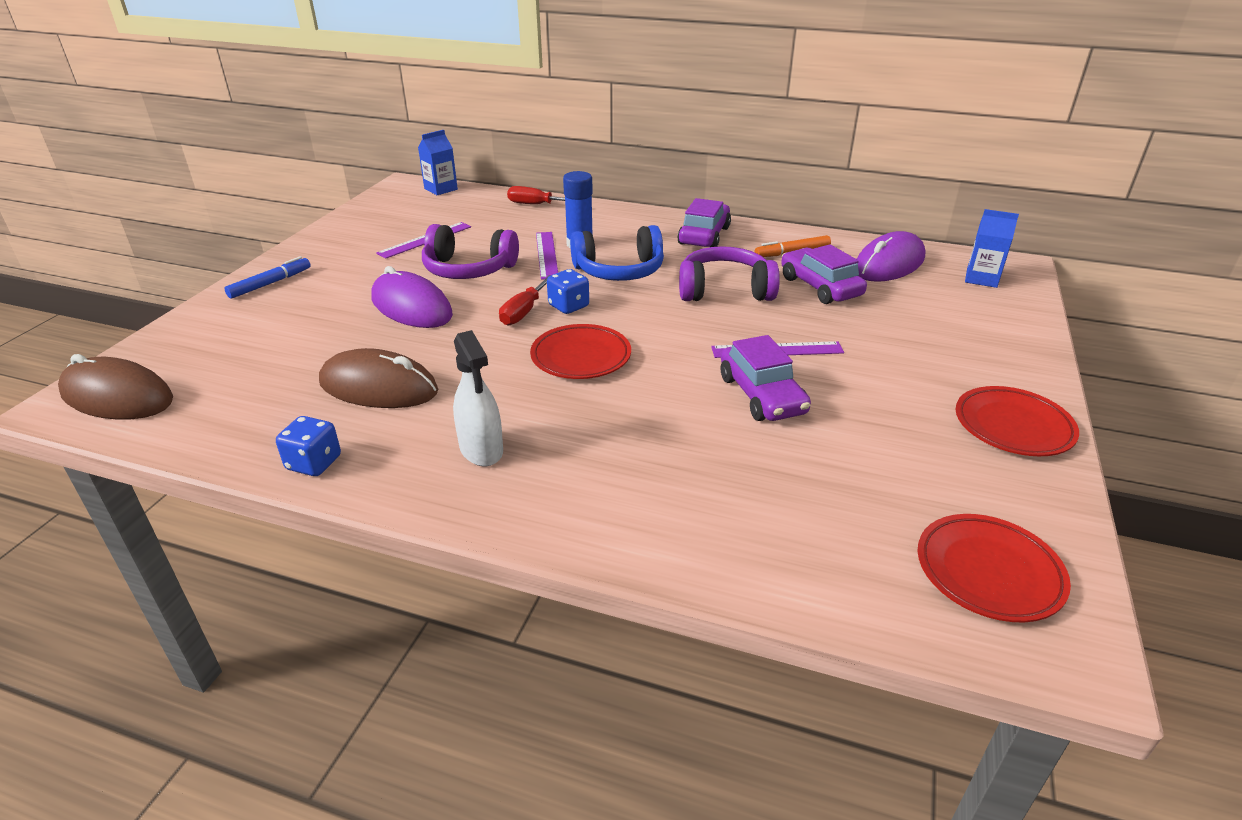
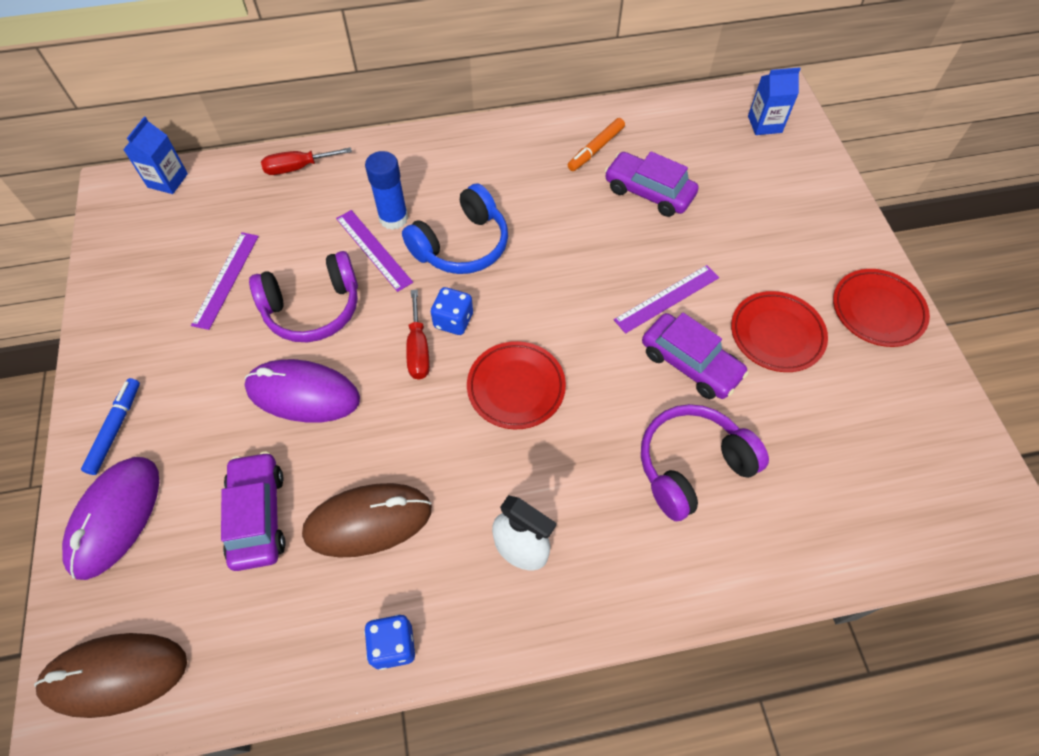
camera: 30 degrees left, 25 degrees up
purple car [677,198,731,247] -> purple car moved to [221,451,286,571]
purple headphones [679,246,780,301] -> purple headphones moved to [641,404,769,521]
purple mouse [857,231,926,282] -> purple mouse moved to [62,457,159,580]
red plate [918,514,1071,622] -> red plate moved to [731,291,828,372]

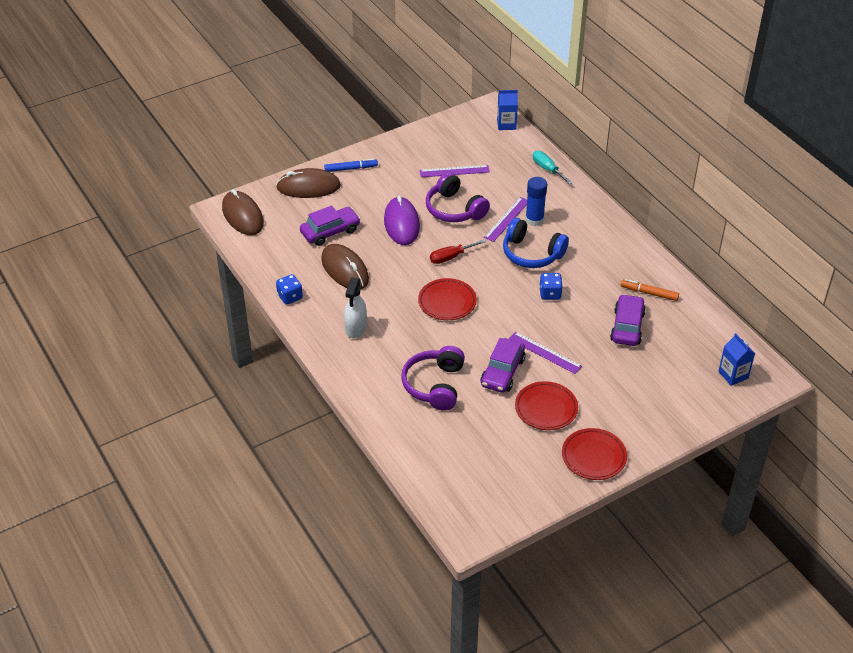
camera: 70 degrees right, 15 degrees down
purple mouse [62,457,159,580] -> brown mouse [276,168,341,198]
red screwdriver [261,147,352,175] -> turquoise screwdriver [533,151,573,184]
blue dice [431,287,473,335] -> blue dice moved to [539,273,563,300]
purple headphones [641,404,769,521] -> purple headphones turned 120 degrees counterclockwise [401,346,465,411]

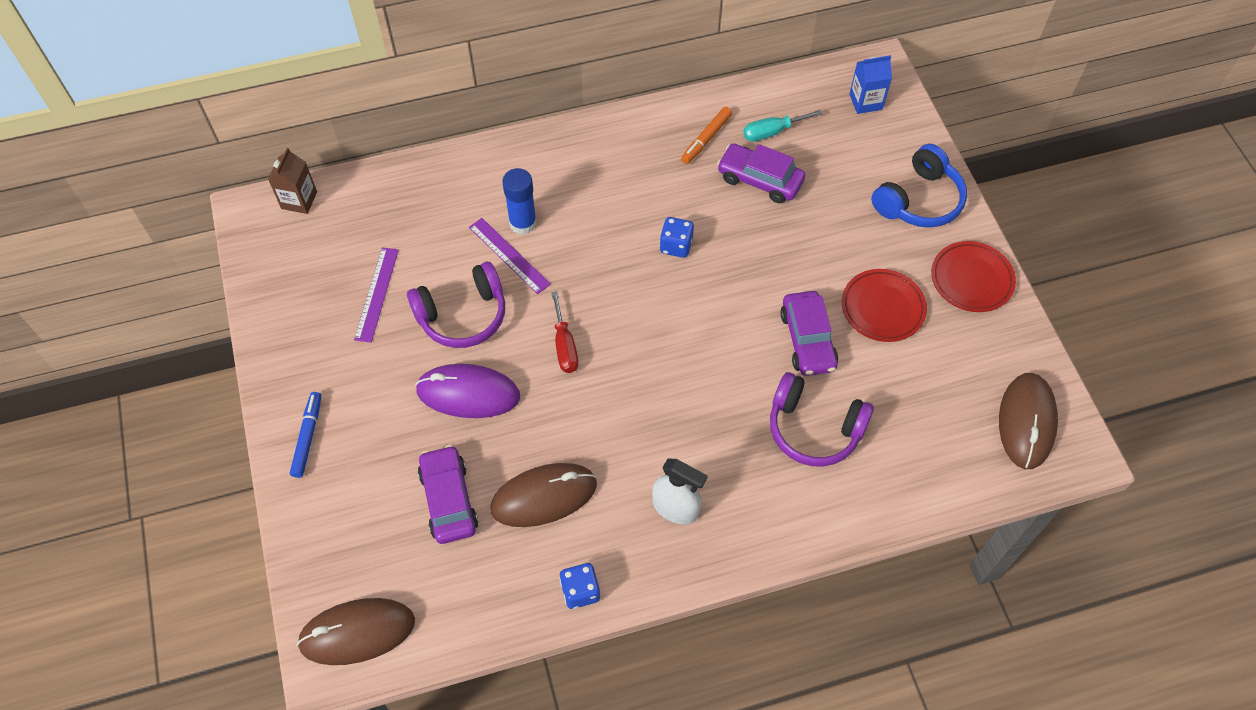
camera: 75 degrees left, 15 degrees up
brown mouse [276,168,341,198] -> brown mouse moved to [999,373,1058,469]
red plate [418,278,477,320] -> none
purple car [480,338,525,393] -> purple car turned 45 degrees clockwise [780,291,838,376]
blue carton [497,90,518,130] -> brown carton [268,148,317,214]
blue headphones [503,218,569,268] -> blue headphones moved to [871,144,967,228]
purple ruler [509,332,582,374] -> none
turquoise screwdriver [533,151,573,184] -> turquoise screwdriver moved to [743,110,823,142]

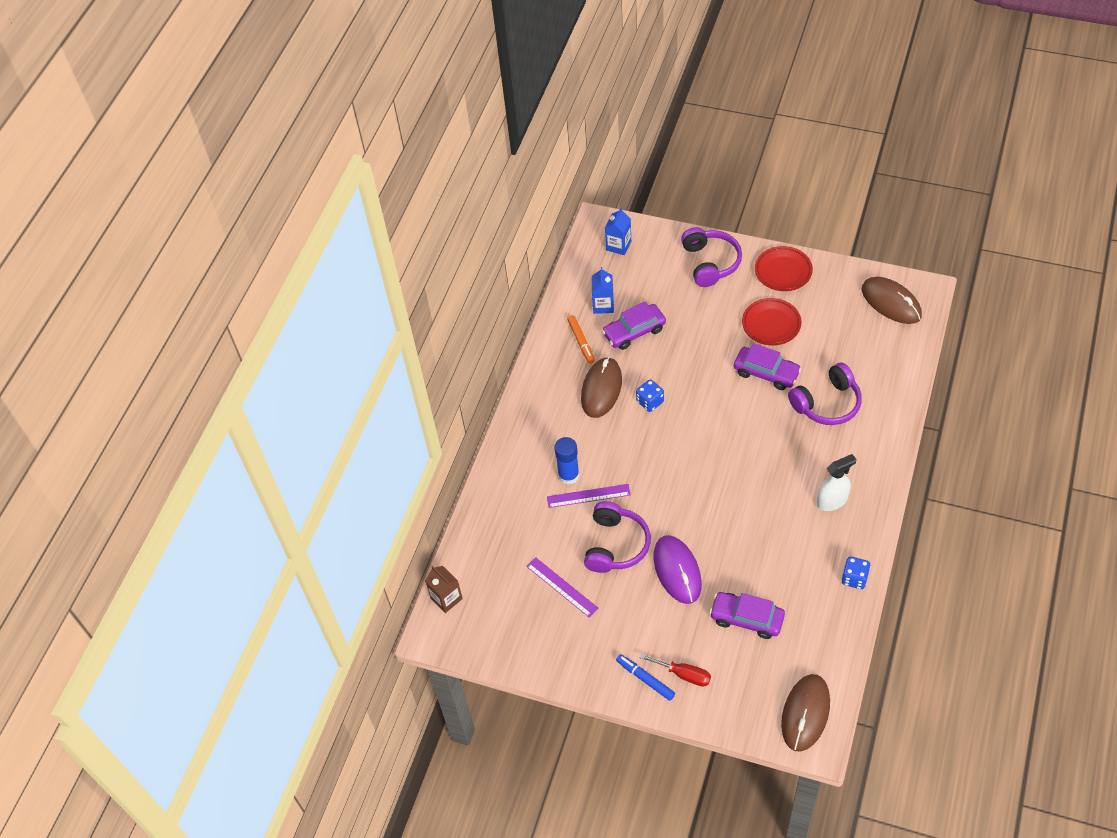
camera: 50 degrees left, 5 degrees down
purple mouse [415,364,520,418] -> purple mouse turned 60 degrees counterclockwise [653,535,702,604]
brown mouse [490,463,597,527] -> brown mouse moved to [581,357,622,418]
red screwdriver [551,291,578,373] -> red screwdriver moved to [640,654,711,687]
turquoise screwdriver [743,110,823,142] -> blue carton [592,267,614,314]
blue headphones [871,144,967,228] -> purple headphones [681,227,742,287]

